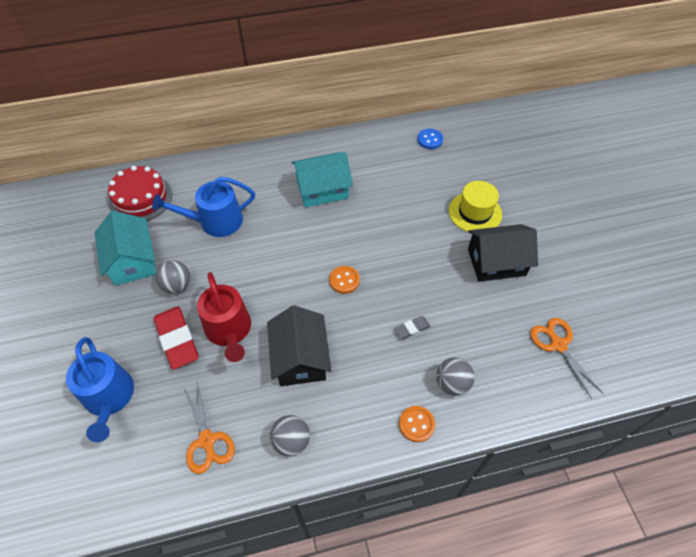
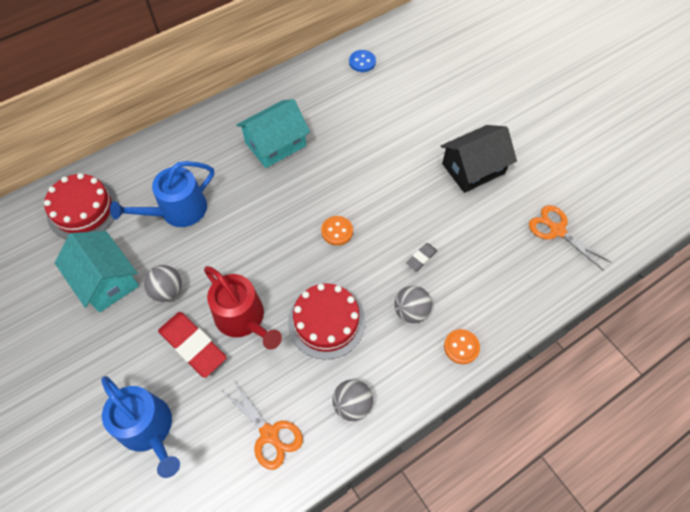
camera: 20 degrees left, 5 degrees up
black house [267,305,332,386] -> red cake [288,283,365,359]
grey ball [436,358,475,396] -> grey ball moved to [394,286,432,323]
yellow hat [449,181,502,232] -> none

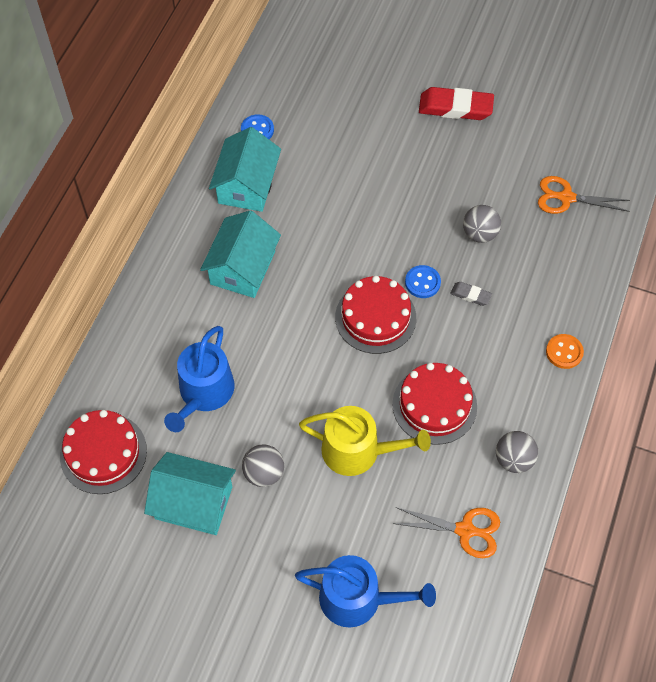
camera: 35 degrees left, 0 degrees up
red eraser [158,312,227,378] -> red eraser moved to [419,87,494,120]
red watering can [204,266,282,350] -> yellow watering can [299,406,431,476]
orange button [321,216,353,245] -> red cake [335,276,416,354]
grey ball [394,286,432,323] -> grey ball moved to [463,205,501,243]
grey eraser [406,243,437,271] -> grey eraser turned 75 degrees counterclockwise [450,282,492,306]
black house [441,125,517,193] -> none
none -> turquoise house [209,127,281,212]
none -> blue button [405,265,441,298]

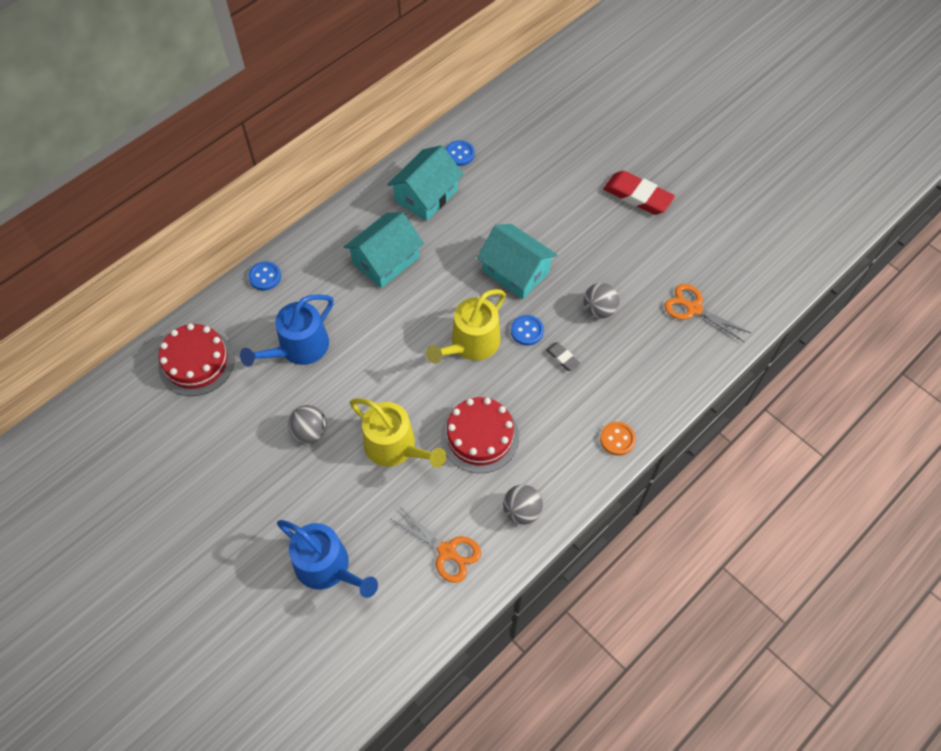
camera: 25 degrees right, 0 degrees up
turquoise house [144,452,236,535] -> turquoise house moved to [477,224,557,299]
red cake [335,276,416,354] -> yellow watering can [426,289,506,364]
none -> blue button [248,261,281,291]

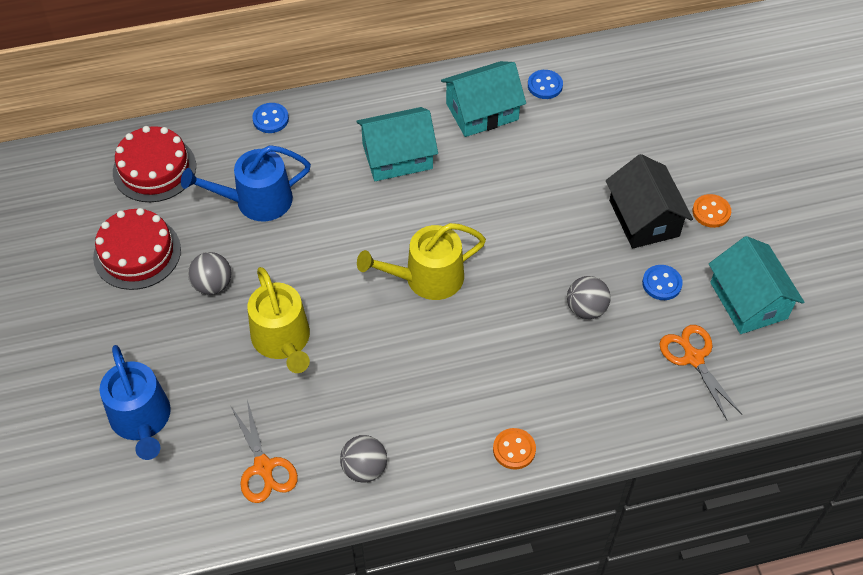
camera: 30 degrees right, 5 degrees down
red cake [441,397,519,473] -> red cake moved to [93,208,181,290]
turquoise house [477,224,557,299] -> turquoise house moved to [709,236,804,334]
blue button [511,315,544,346] -> blue button moved to [642,265,683,300]
grey eraser [546,342,580,371] -> none
red eraser [603,171,675,215] -> orange button [692,194,731,228]
none -> black house [606,154,693,249]

